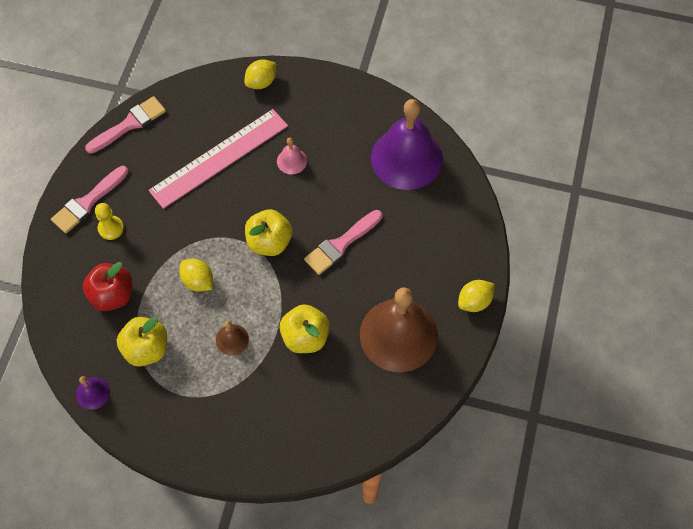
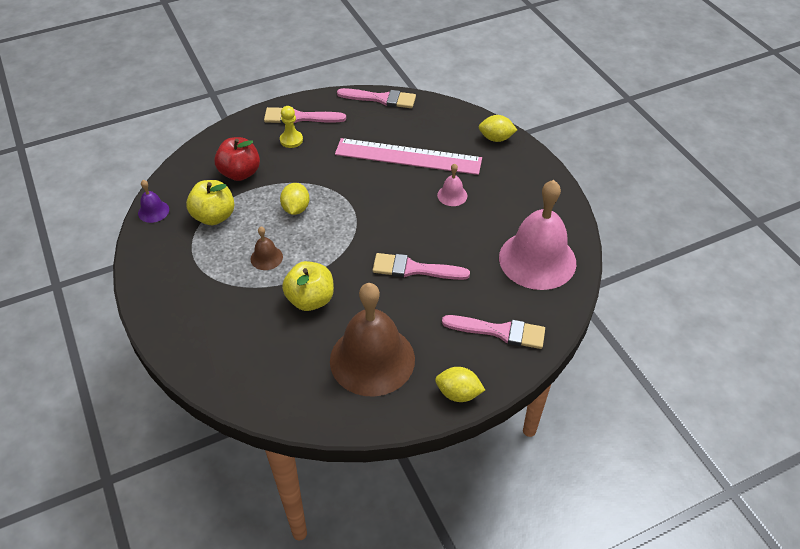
camera: 50 degrees right, 15 degrees down
yellow apple [245,209,293,256] -> none
purple bell [371,99,443,190] -> pink bell [499,180,576,290]
none -> pink brush [442,315,545,349]

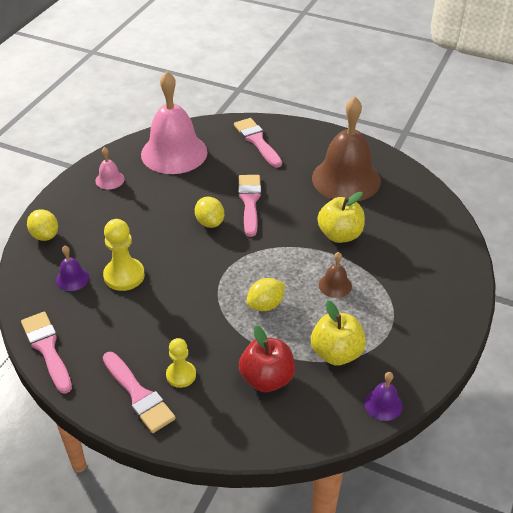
camera: 130 degrees left, 5 degrees down
pink ruler [335,138,482,175] -> yellow pawn [103,219,145,291]
pink brush [372,253,470,280] -> pink brush turned 150 degrees counterclockwise [238,175,261,237]
yellow lemon [435,367,485,402] -> yellow lemon moved to [195,197,224,228]
pink bell [437,164,467,206] -> pink bell moved to [95,147,125,189]
none -> purple bell [56,246,89,291]

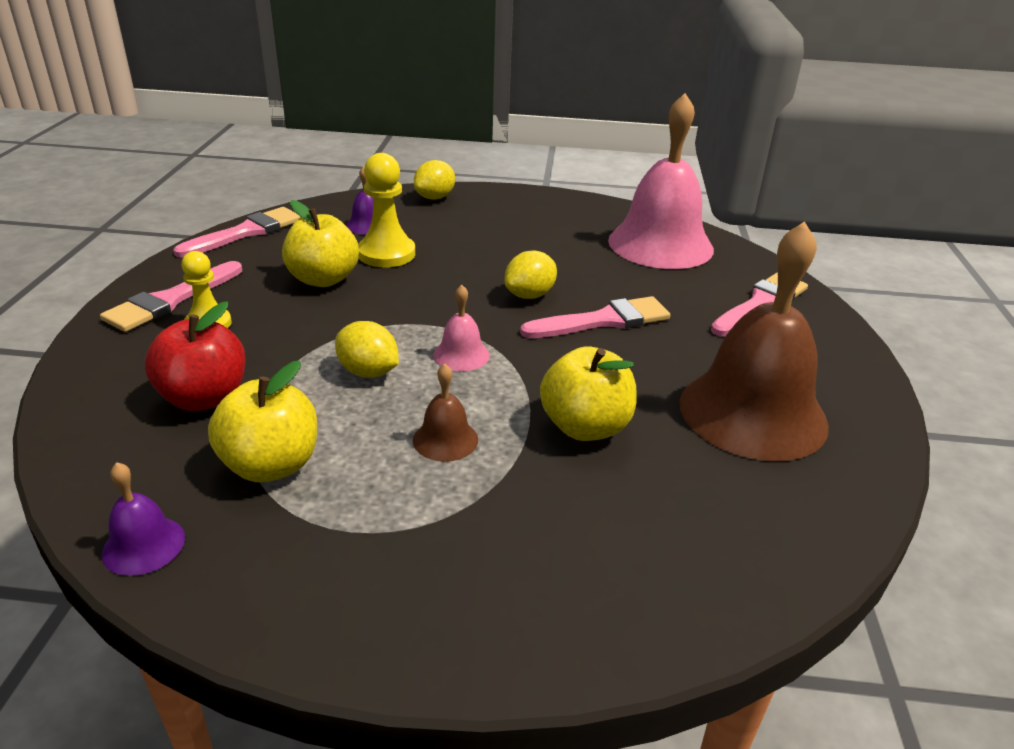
camera: 70 degrees right, 10 degrees down
pink bell [95,147,125,189] -> pink bell moved to [433,285,490,371]
none -> yellow apple [282,200,359,287]

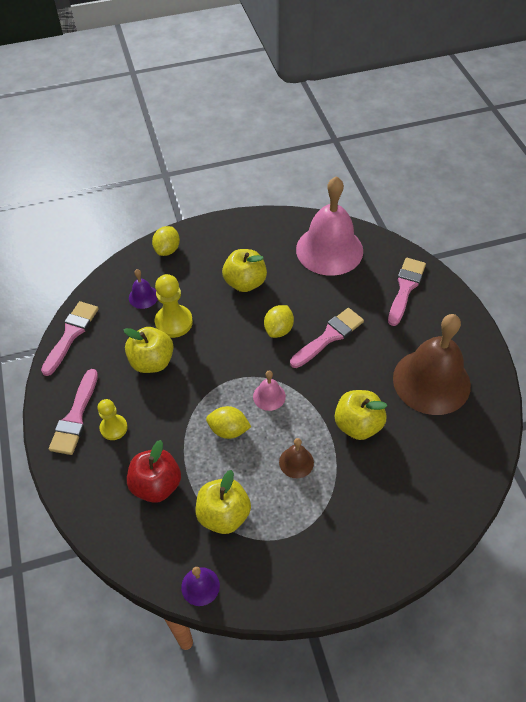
camera: 20 degrees left, 20 degrees up
none -> yellow apple [222,249,267,292]

